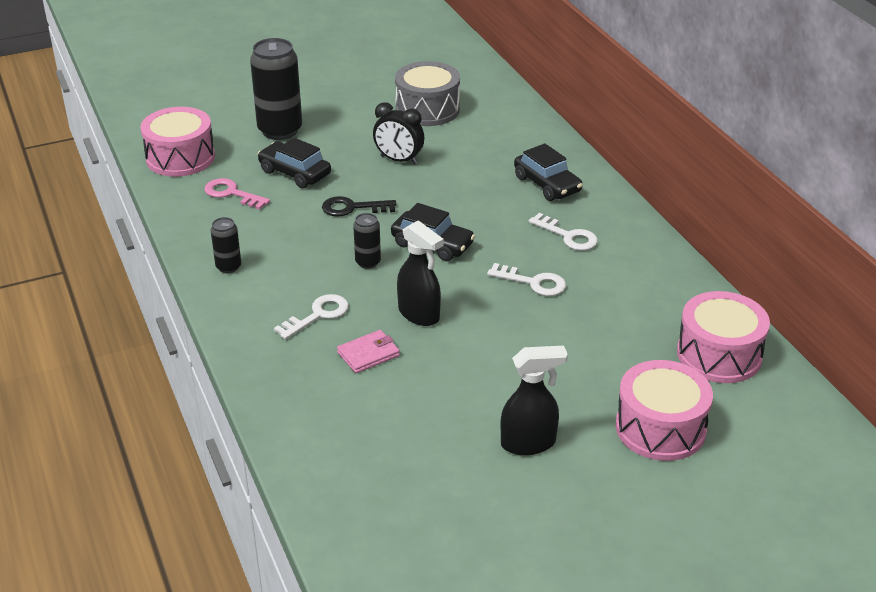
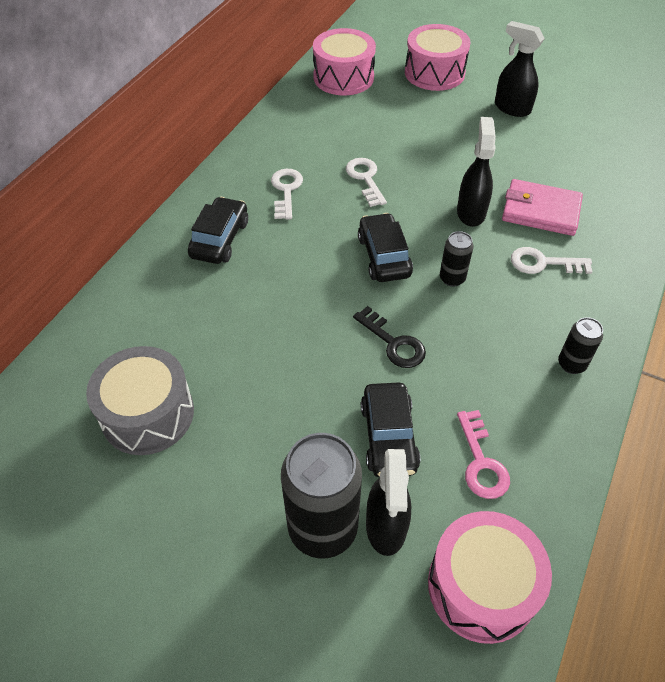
camera: 130 degrees left, 15 degrees up
pink wallet [337,330,400,373] -> pink wallet [502,179,583,236], size x1.61
black clock [373,102,424,164] -> none
none -> black spray bottle [366,449,411,556]

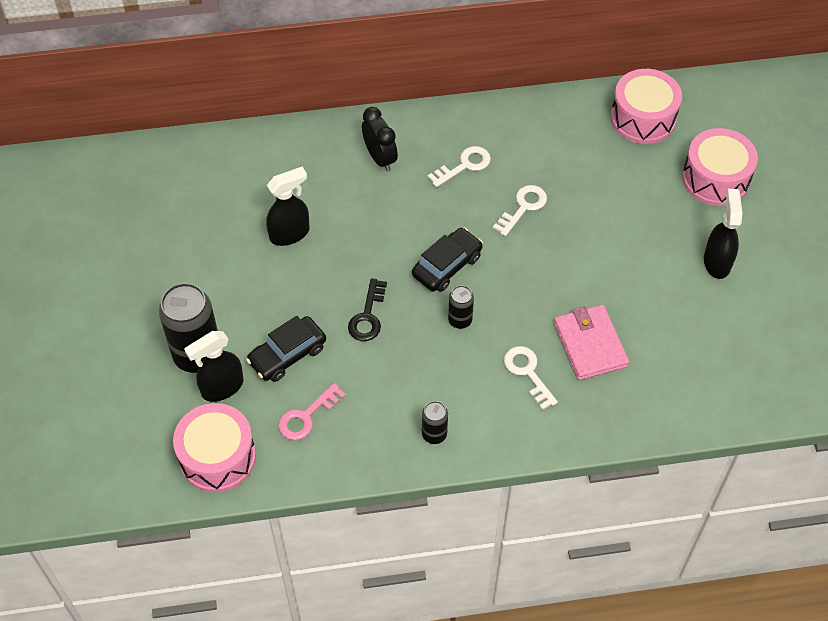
camera: 55 degrees right, 5 degrees up
grey drum [86,346,194,455] -> none
black car [188,197,248,264] -> black clock [362,107,398,172]
black spray bottle [457,117,496,227] -> black spray bottle moved to [266,167,309,246]

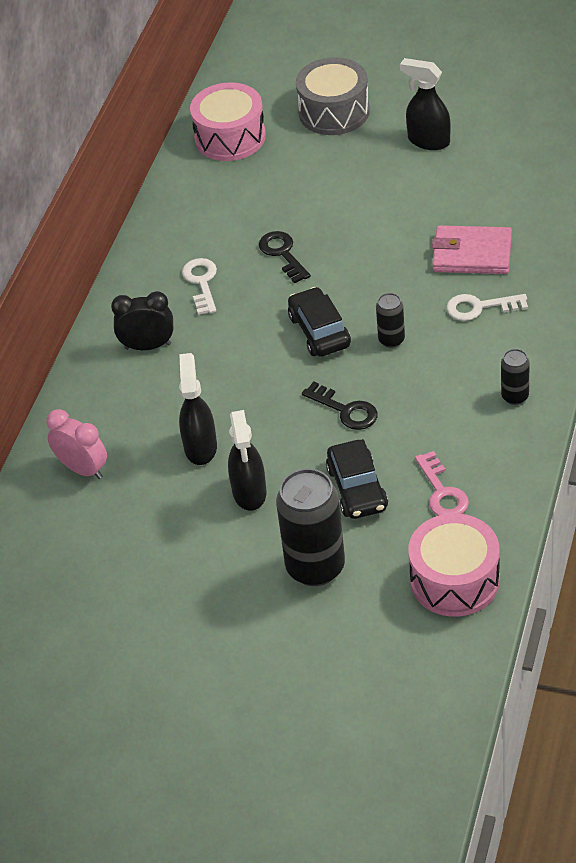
camera: 60 degrees left, 10 degrees down
black spray bottle [184,331,243,402] -> black spray bottle moved to [228,410,267,511]
white key [493,185,547,236] -> black key [259,231,311,283]
pink drum [682,128,758,206] -> grey drum [296,57,370,135]
none -> pink clock [47,409,107,479]

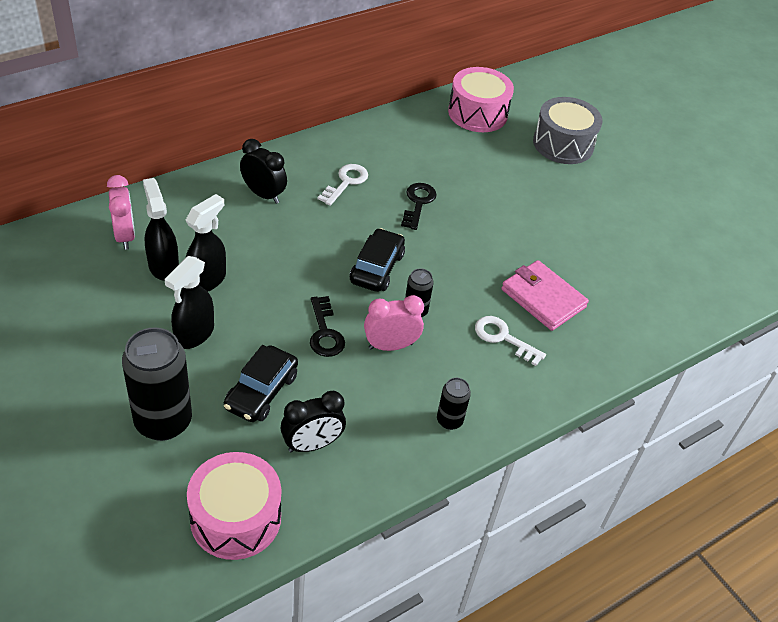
camera: 30 degrees right, 0 degrees up
black spray bottle [400,58,451,150] -> black spray bottle moved to [143,178,179,281]
pink key [415,451,469,516] -> black clock [281,391,346,452]
none -> pink clock [364,295,424,351]

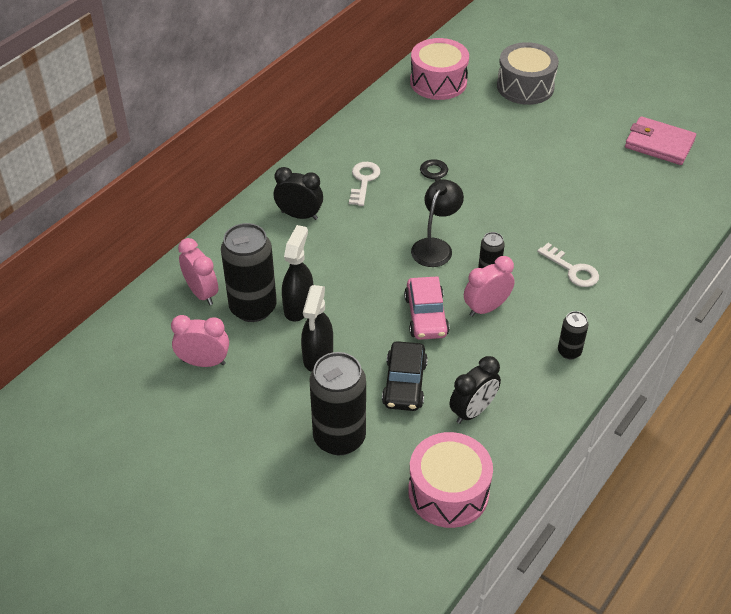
camera: 15 degrees left, 0 degrees up
black spray bottle [143,178,179,281] -> black can [221,223,277,322]
black key [310,296,345,357] -> pink car [404,276,450,340]
black car [350,228,405,292] -> black lamp [411,180,464,267]
white key [475,316,546,366] -> white key turned 150 degrees counterclockwise [537,243,599,287]
pink wallet [501,260,589,331] -> pink wallet moved to [625,116,696,165]
none -> pink clock [171,315,229,367]

